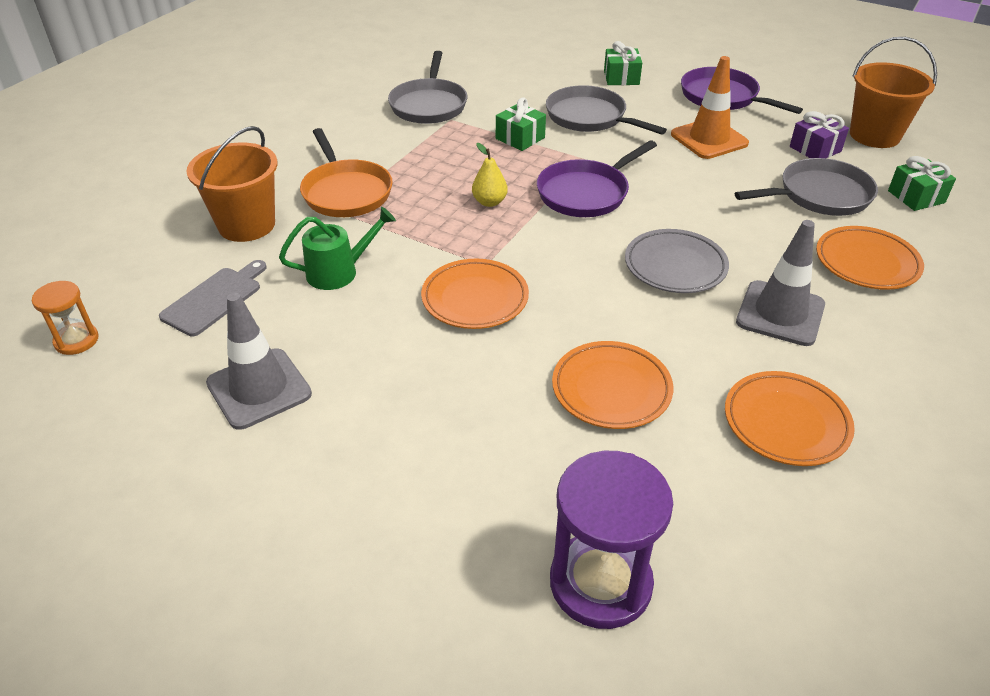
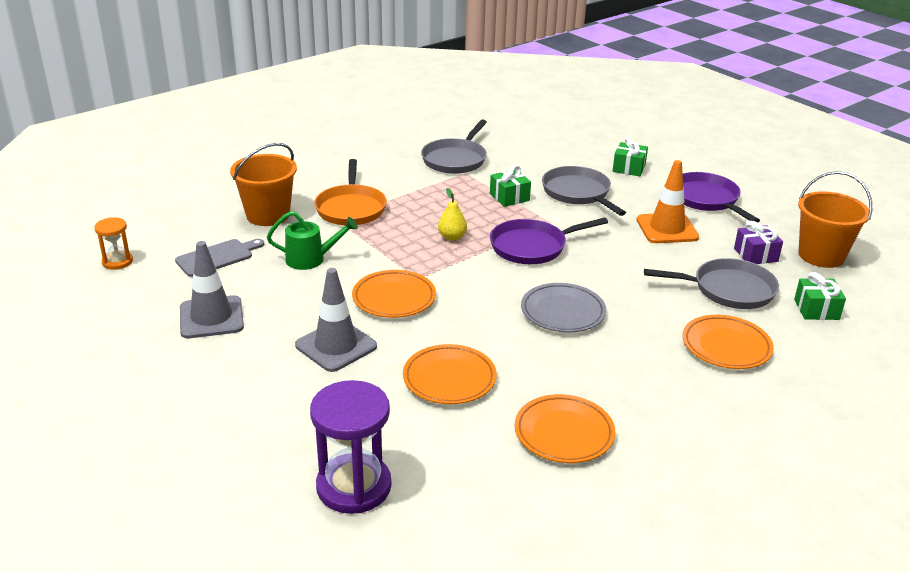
camera: 20 degrees right, 10 degrees down
grey traffic cone [736,220,825,346] -> grey traffic cone moved to [295,268,377,372]

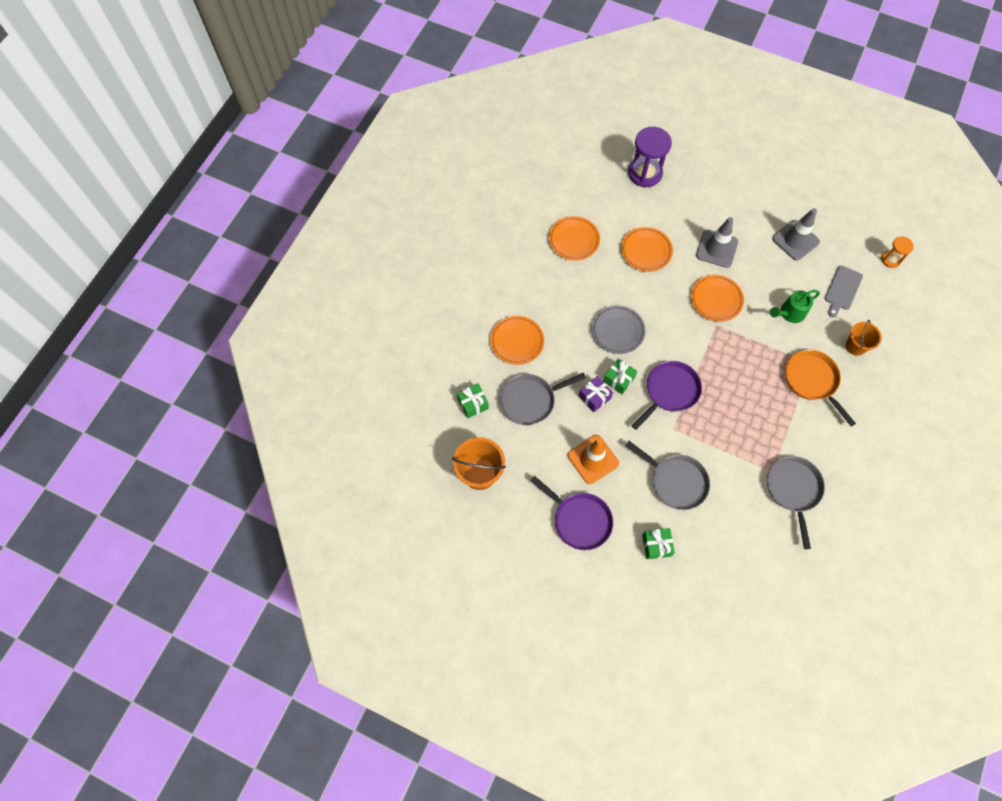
camera: 155 degrees right, 35 degrees up
orange bucket [230,143,297,226] -> orange bucket [846,320,882,356], size x0.64
yellow pear [438,188,467,241] -> none
green gift [490,165,531,207] -> green gift moved to [603,358,637,394]
purple gift [734,221,783,264] -> purple gift moved to [578,376,613,412]

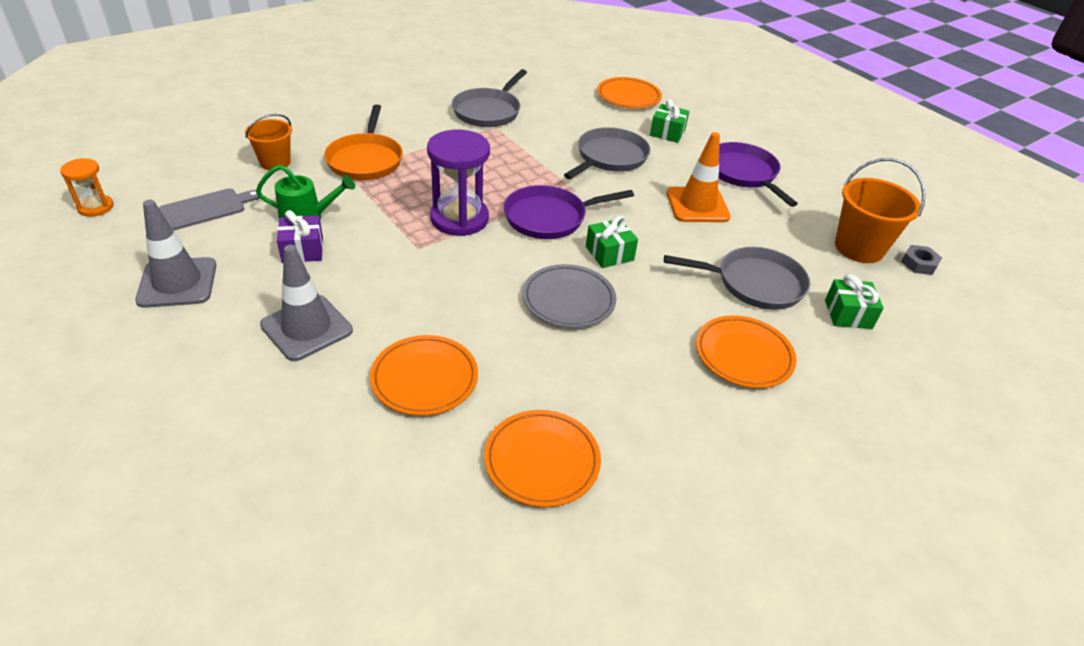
camera: 155 degrees left, 25 degrees down
purple gift [578,376,613,412] -> purple gift moved to [277,210,323,263]
grey pan [625,441,710,510] -> grey pan turned 60 degrees clockwise [564,127,650,179]
purple hourglass [628,127,672,187] -> purple hourglass moved to [427,130,490,236]
orange plate [691,275,744,322] -> orange plate moved to [597,77,662,108]
none -> grey nut [901,245,942,275]

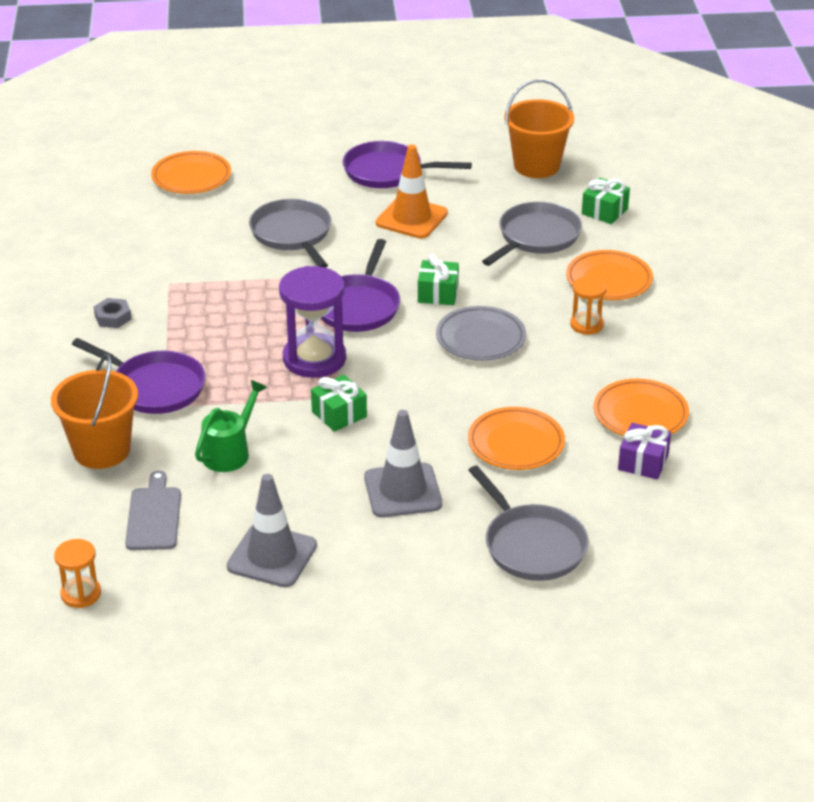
camera: 55 degrees left, 5 degrees down
orange bucket [245,114,292,170] -> orange bucket [51,353,138,469], size x1.56
purple gift [277,210,323,263] -> purple gift moved to [618,423,671,480]
orange pan [324,105,403,180] -> purple pan [72,338,205,414]
grey pan [452,69,527,127] -> grey pan moved to [468,465,589,581]
green gift [650,99,689,143] -> green gift moved to [311,375,367,432]
grey nut [901,245,942,275] -> grey nut moved to [94,298,132,328]
none -> orange hourglass [570,276,607,335]

